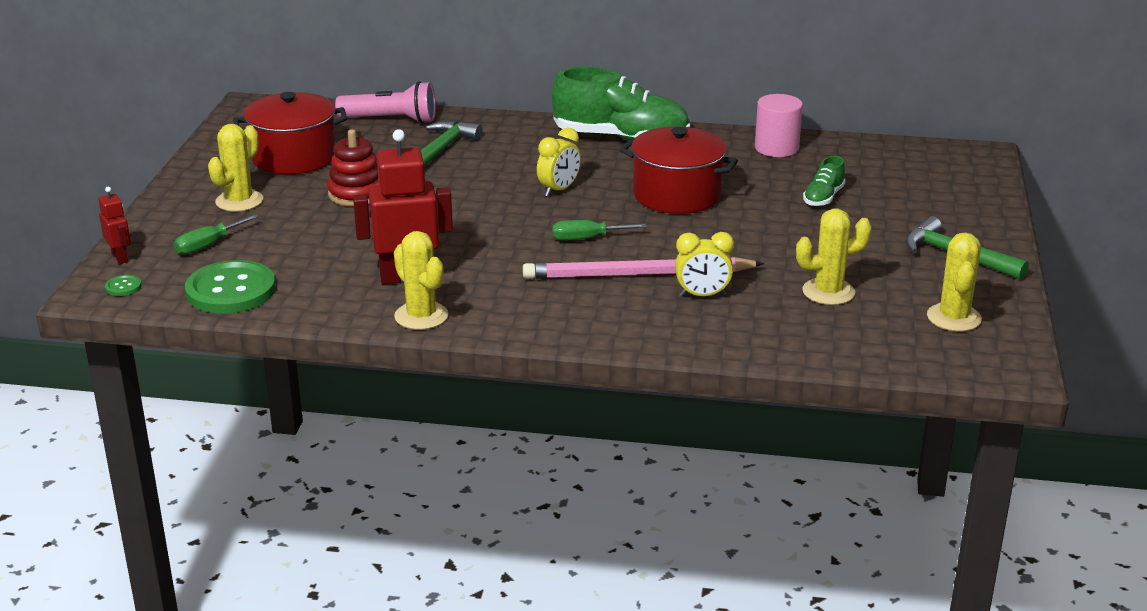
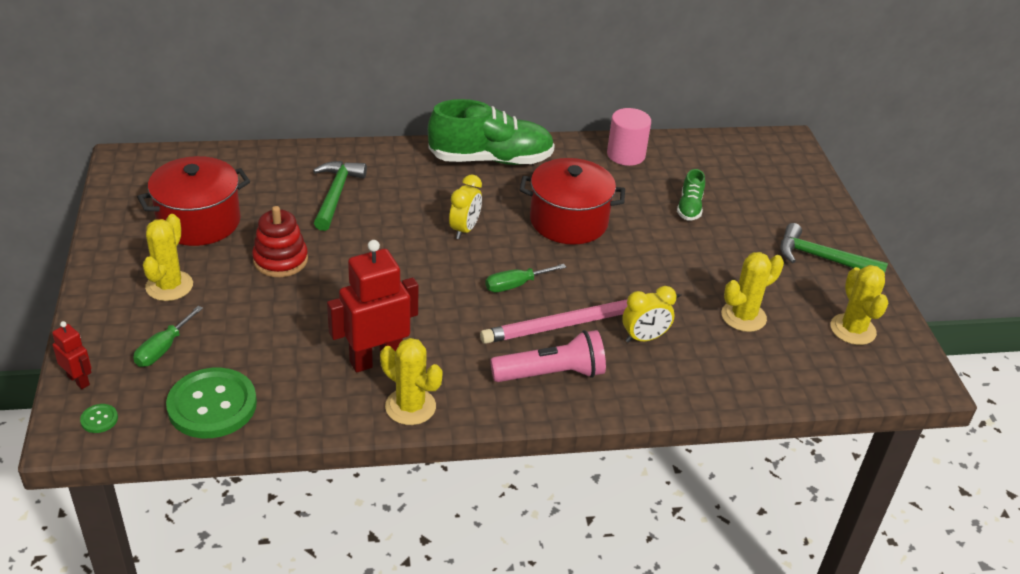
camera: 20 degrees left, 10 degrees up
pink flashlight [335,81,436,124] -> pink flashlight moved to [490,330,606,382]

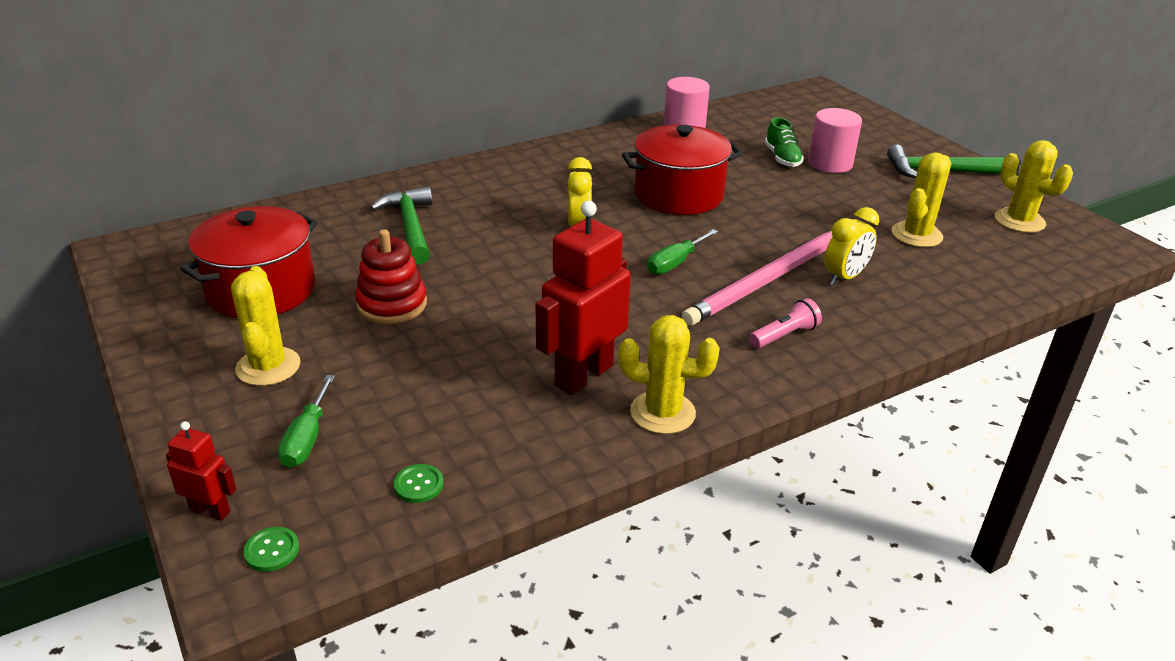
camera: 20 degrees left, 5 degrees down
green button [166,368,257,438] -> green button [394,464,444,503], size x0.40
green shoe [428,99,555,165] -> none
pink flashlight [490,330,606,382] -> pink flashlight [749,298,822,348], size x0.57
none -> pink cylinder [808,108,862,173]

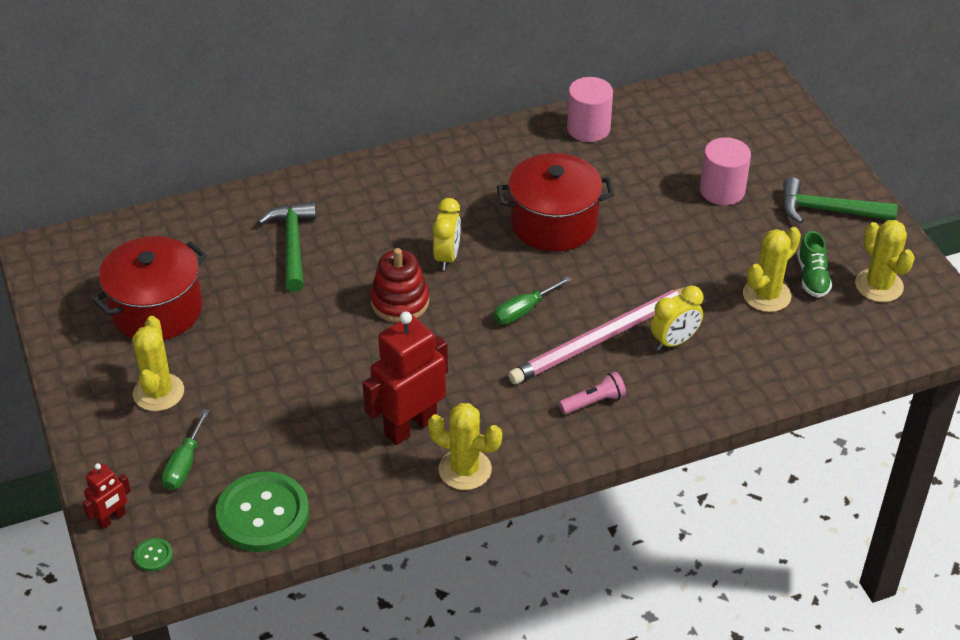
camera: 10 degrees right, 10 degrees up
red robot [166,421,236,521] -> red robot turned 105 degrees clockwise [82,463,131,529]
red stacking toy [355,229,427,324] -> red stacking toy moved to [370,248,429,323]
green button [394,464,444,503] -> green button [216,472,309,552], size x2.50
green shoe [765,117,804,167] -> green shoe moved to [797,231,832,297]

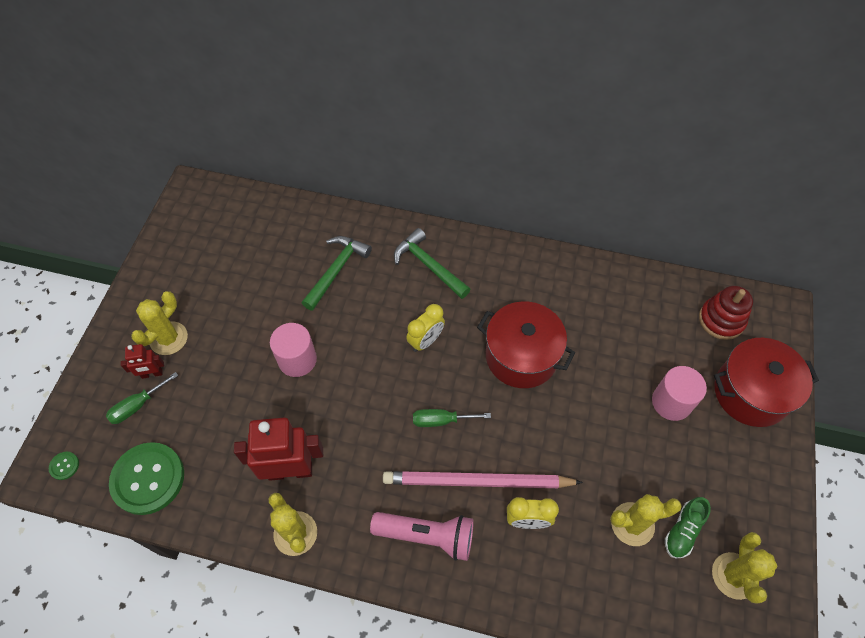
camera: 35 degrees right, 15 degrees up
red robot [82,463,131,529] -> red robot moved to [121,344,164,379]
red pot [92,236,207,340] -> red pot moved to [714,338,819,427]
red stacking toy [370,248,429,323] -> red stacking toy moved to [699,286,753,340]
pink flashlight [559,372,626,414] -> pink flashlight [370,512,474,561], size x1.76
pink cylinder [567,77,613,142] -> pink cylinder moved to [270,323,317,377]
green hammer [782,177,898,224] -> green hammer moved to [394,228,471,299]

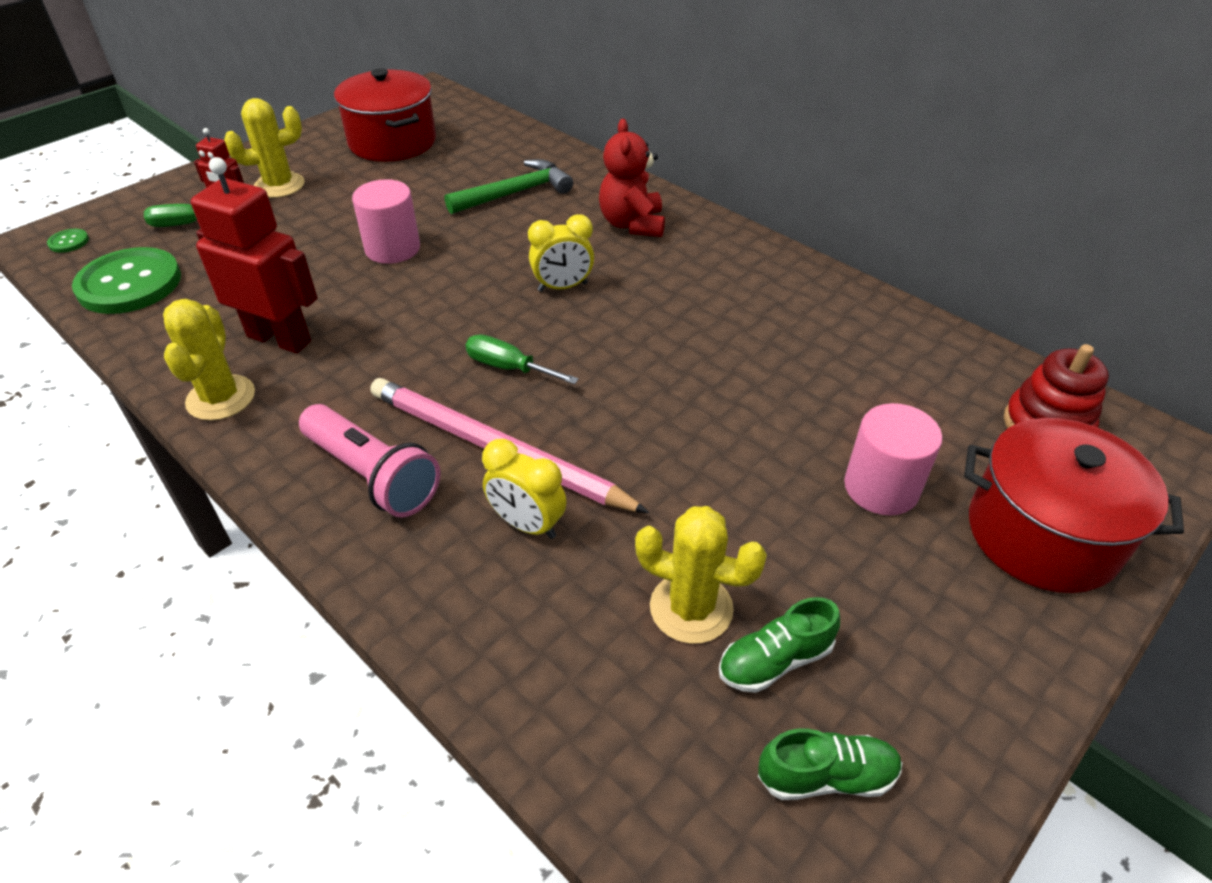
camera: 30 degrees right, 15 degrees down
green hammer [394,228,471,299] -> red teddy bear [599,119,665,237]
red pot [477,302,575,388] -> red pot moved to [334,68,436,162]
yellow cactus [712,532,777,603] -> green shoe [758,729,902,800]

